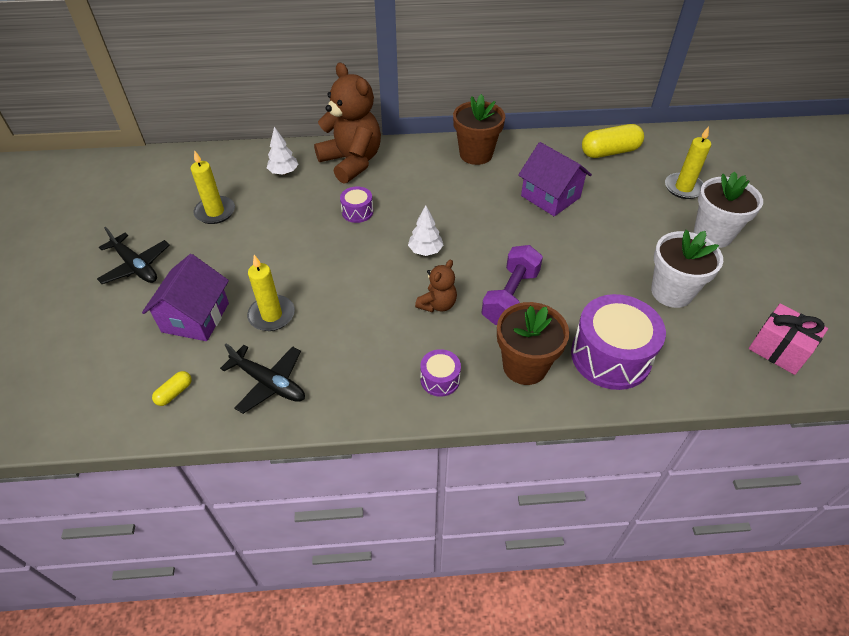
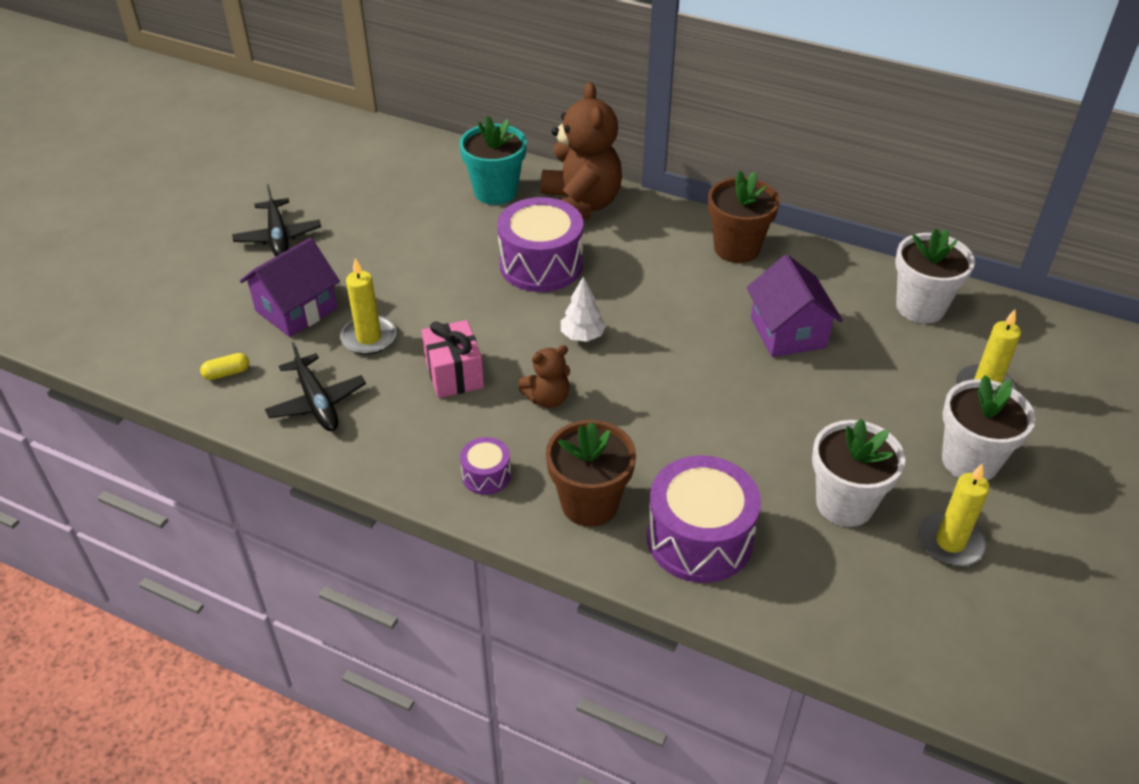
camera: 30 degrees right, 5 degrees down
yellow candle [191,150,235,224] -> yellow candle moved to [918,464,990,566]
white tree [267,127,299,175] -> turquoise flower pot [459,116,526,205]
purple drum [340,186,373,223] -> purple drum [497,197,583,292], size x2.06
purple dumbbell [481,245,543,325] -> none
yellow capsule [582,124,644,158] -> white flower pot [895,228,975,323]
pink gift [749,303,828,375] -> pink gift moved to [422,320,484,398]

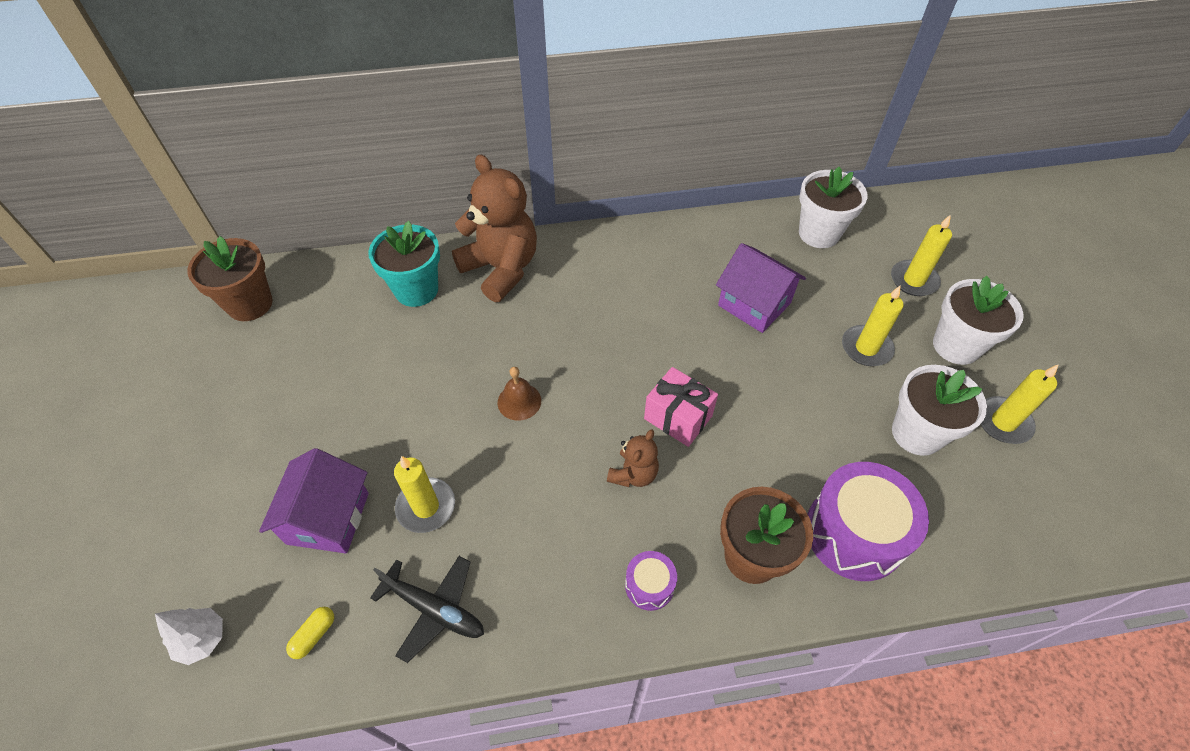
camera: 35 degrees left, 10 degrees up
black plane [232,184,321,256] -> none
pink gift [422,320,484,398] -> pink gift moved to [644,367,718,447]
purple drum [497,197,583,292] -> none
white tree [561,277,606,342] -> white tree moved to [155,608,223,665]
brown flower pot [708,170,780,263] -> brown flower pot moved to [187,236,273,321]
none -> brown bell [498,367,541,421]
none -> yellow candle [842,286,903,366]

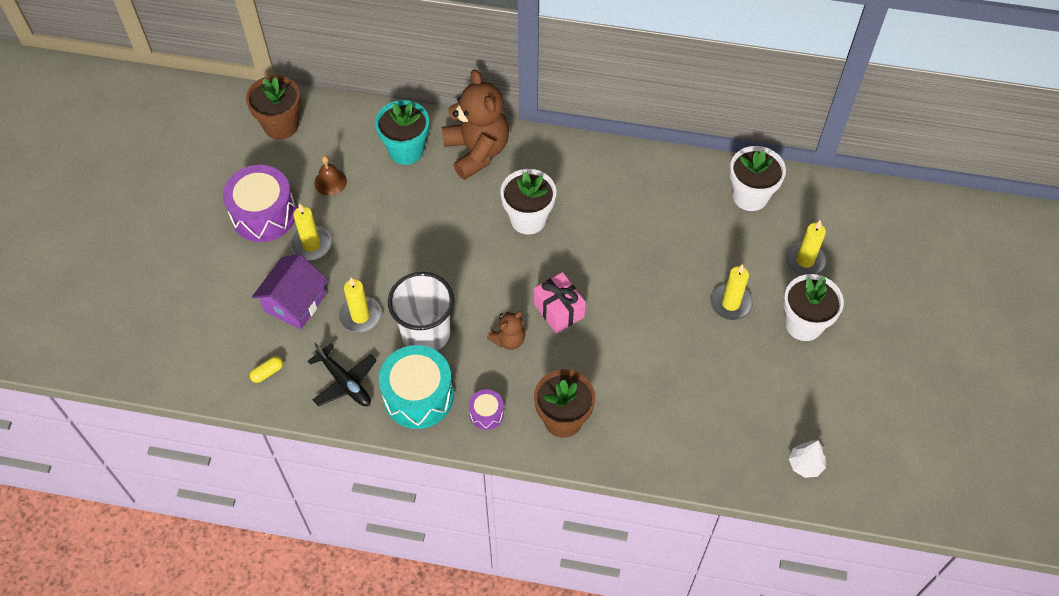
camera: 20 degrees right, 5 degrees up
white tree [155,608,223,665] -> white tree moved to [789,440,826,478]
brown bell [498,367,541,421] -> brown bell moved to [315,156,347,196]
purple house [716,243,806,333] -> none
purple drum [808,462,929,581] -> purple drum moved to [223,165,296,242]
white flower pot [892,365,987,456] -> white flower pot moved to [500,169,556,234]
yellow candle [981,364,1059,444] -> yellow candle moved to [290,203,332,260]
none -> turquoise drum [379,345,454,429]
none -> white cup [388,272,454,351]

